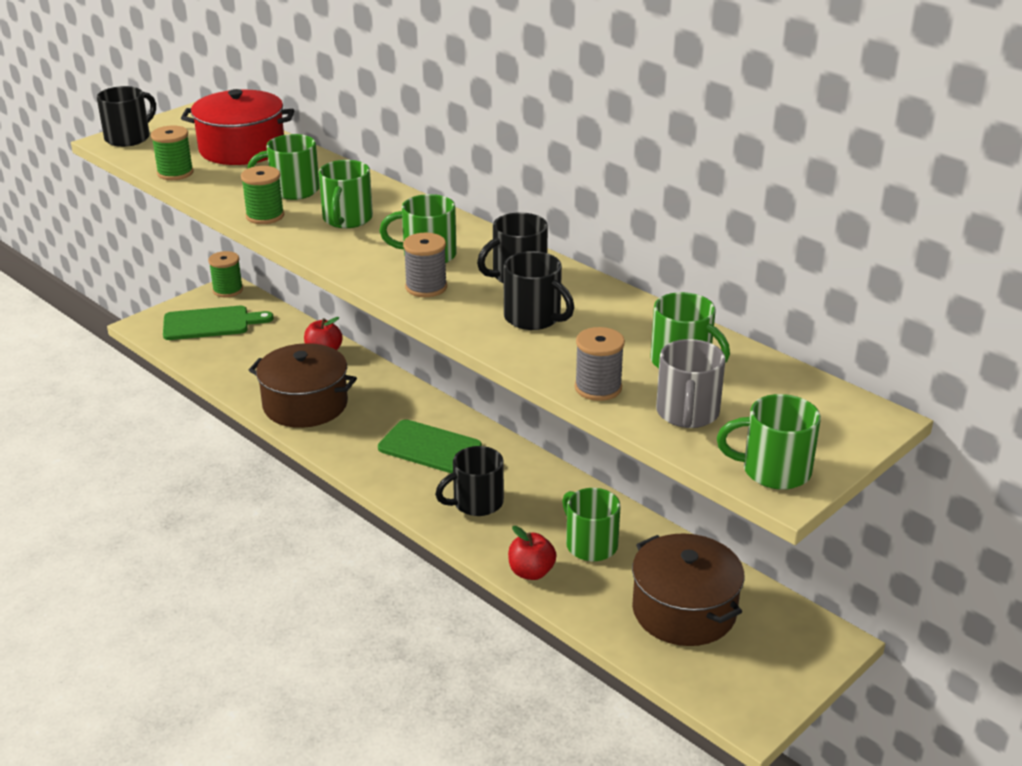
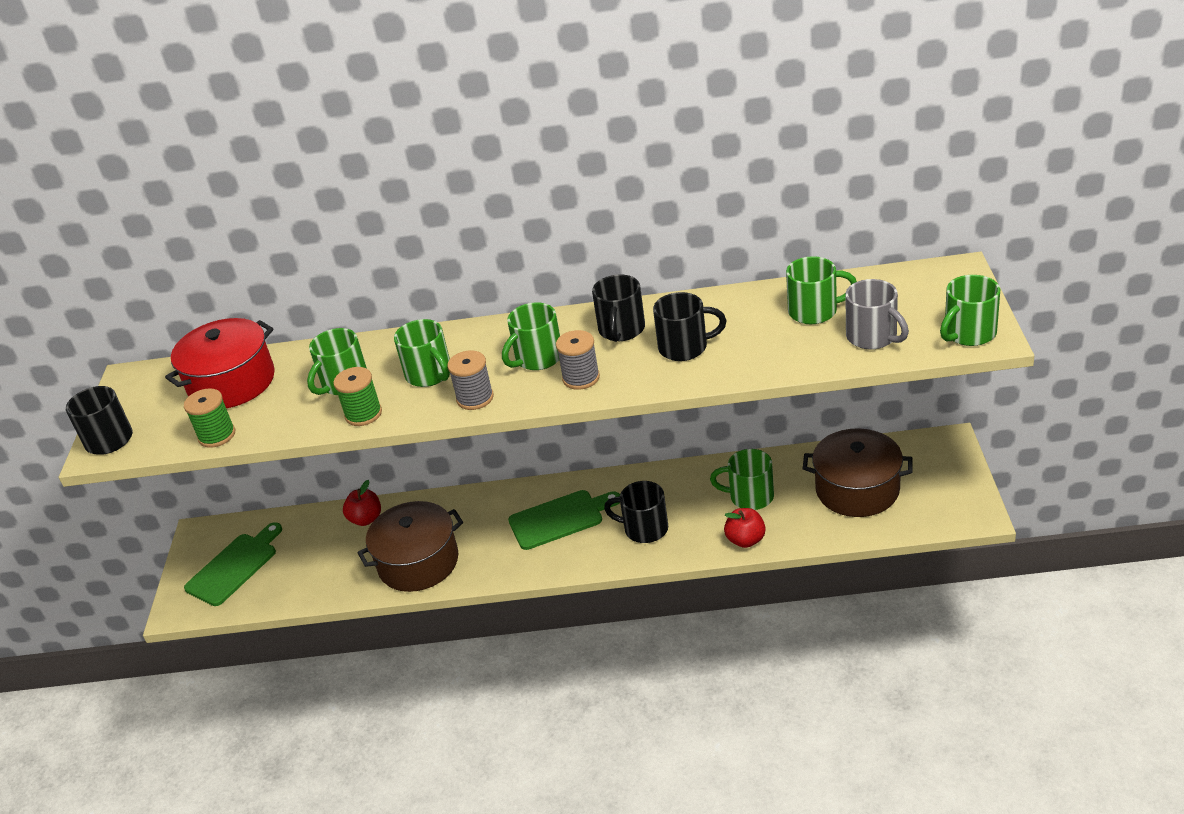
camera: 40 degrees left, 5 degrees up
green spool [208,251,243,297] -> none
black mug [435,446,504,516] -> black mug turned 90 degrees clockwise [604,481,668,543]
grey spool [575,327,625,401] -> grey spool moved to [447,350,494,410]

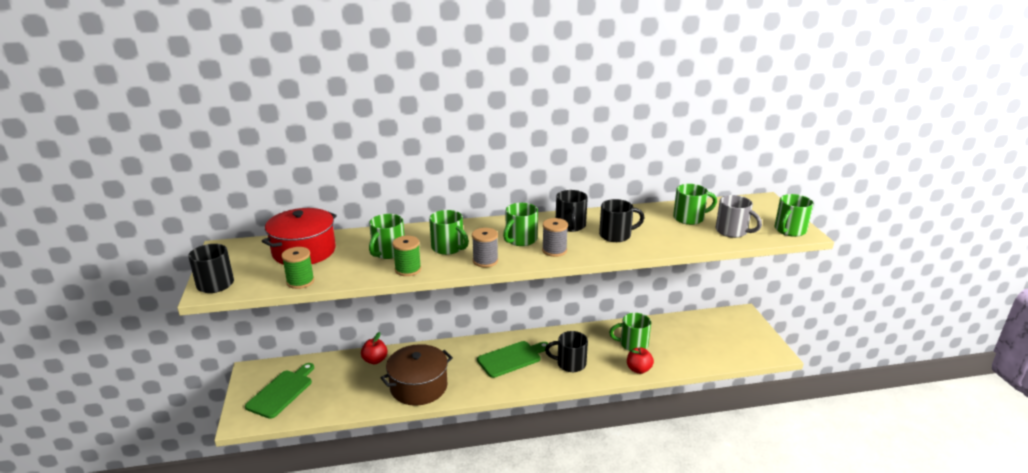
camera: 15 degrees left, 10 degrees down
brown pot [803,428,913,517] -> none

